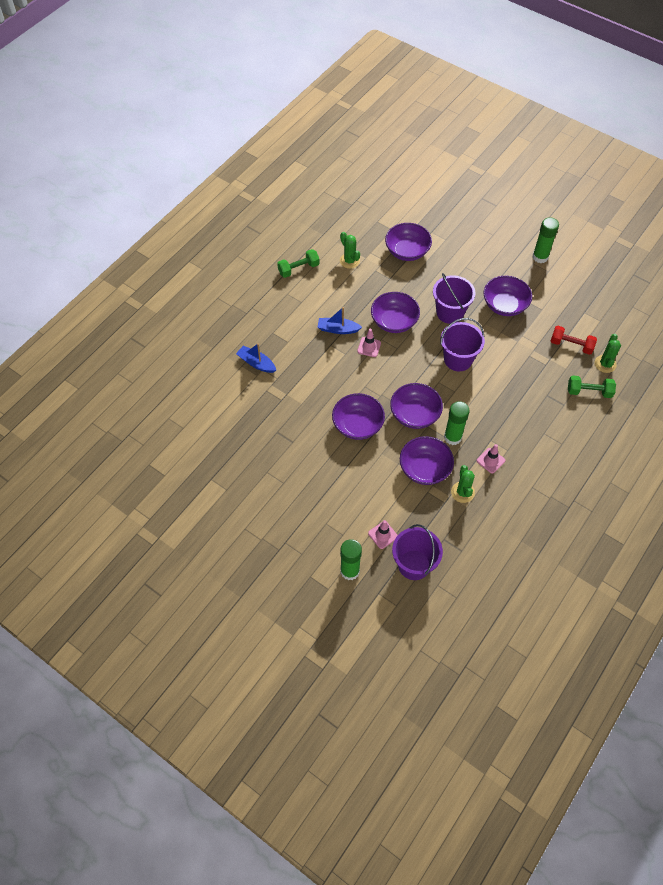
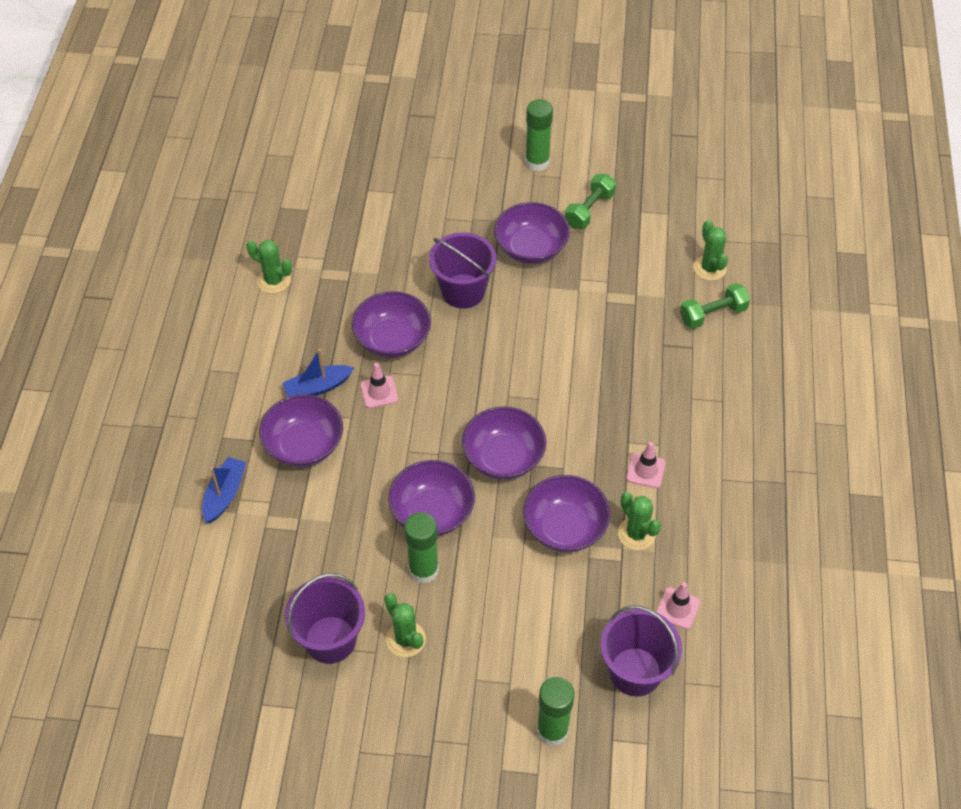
camera: 30 degrees left, 5 degrees down
blue boat [236,343,276,373] -> blue boat turned 105 degrees clockwise [202,457,246,523]
green dumbbell [277,249,320,278] -> green dumbbell moved to [565,174,616,229]
pink traffic cone [368,520,398,549] -> pink traffic cone moved to [656,582,700,629]
purple bowl [385,223,432,261] -> purple bowl moved to [259,394,343,467]
purple bucket [440,318,485,371] -> purple bucket moved to [285,573,365,664]
green glue stick [444,401,469,445] -> green glue stick moved to [404,512,439,583]
red dumbbell [551,326,597,355] -> none
none -> green cactus [384,594,426,657]

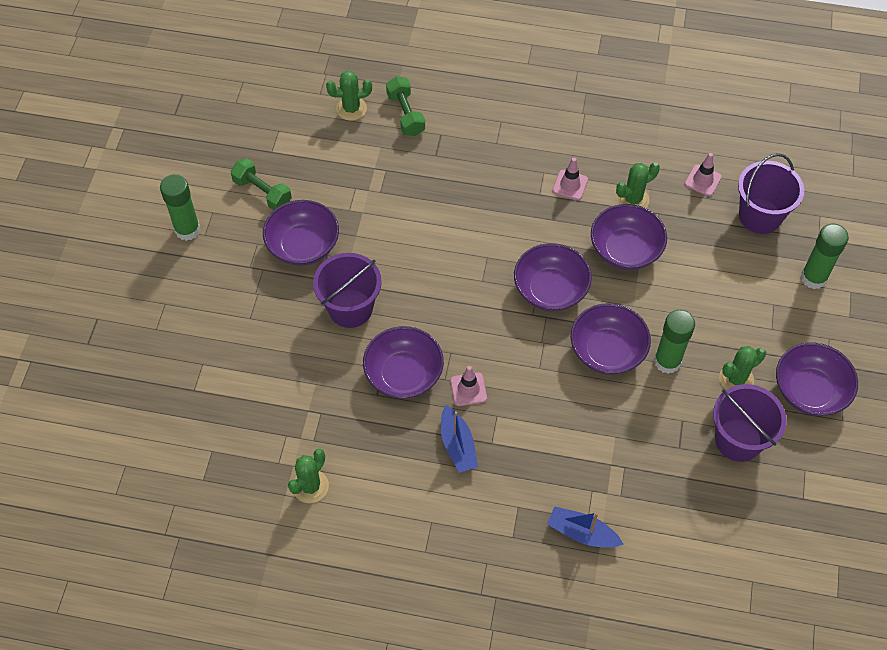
camera: 85 degrees left, 5 degrees up
purple bowl [259,394,343,467] -> purple bowl moved to [776,342,858,416]

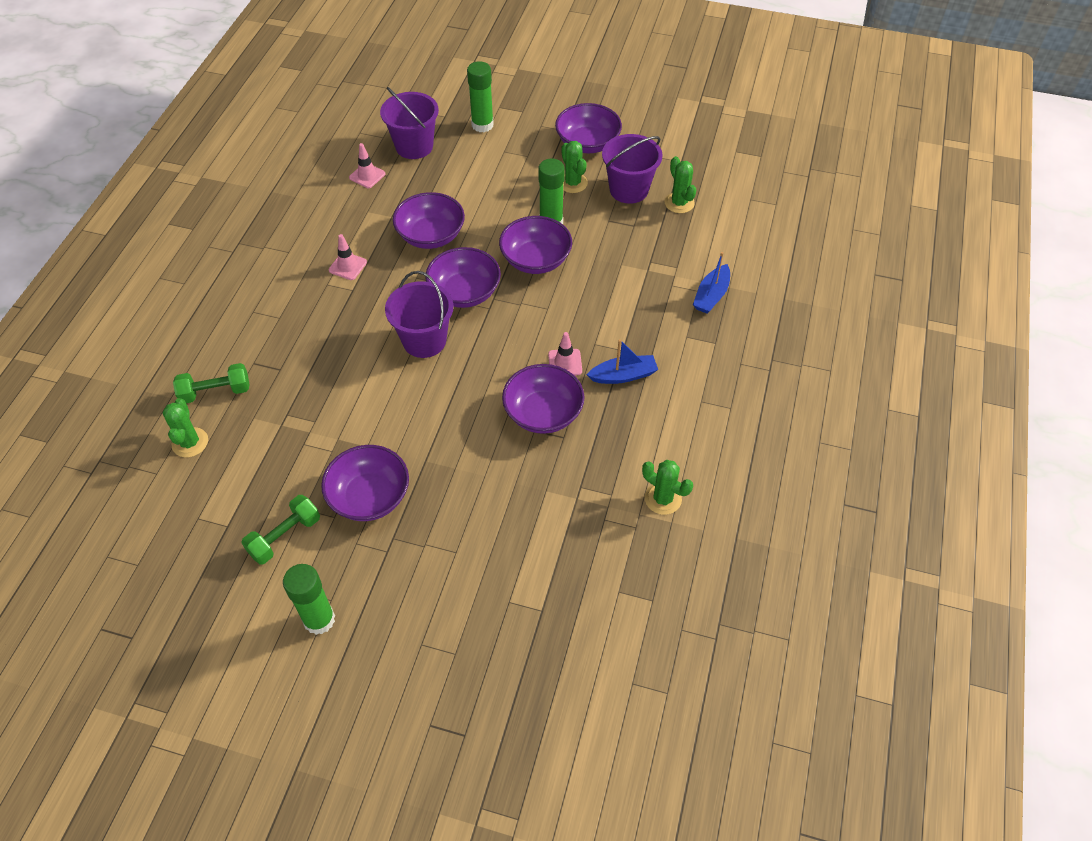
camera: 85 degrees left, 5 degrees down
purple bucket [313,253,382,328] -> purple bucket moved to [385,271,453,358]
green cactus [616,162,660,208] -> green cactus moved to [664,156,696,213]

